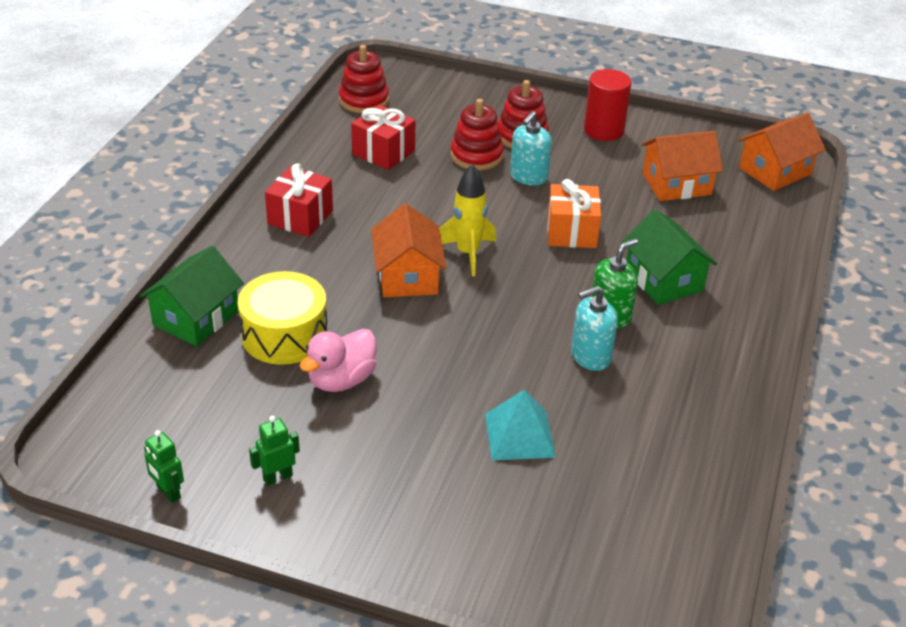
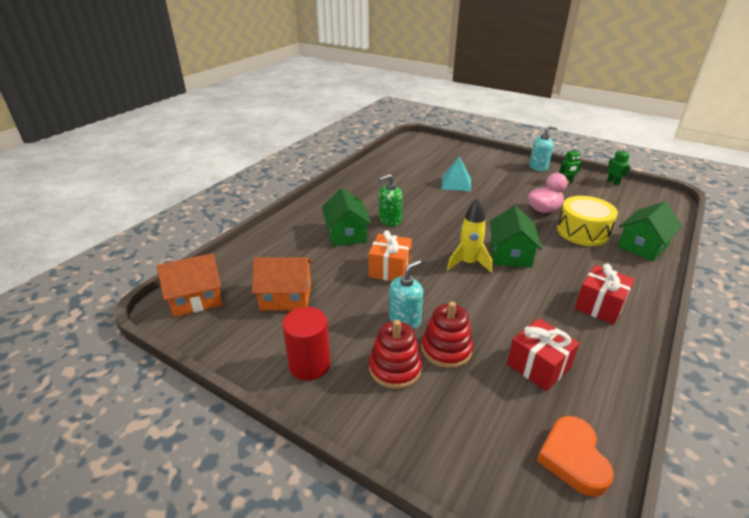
camera: 165 degrees left, 5 degrees down
red stacking toy [339,45,389,113] -> orange heart [537,416,614,497]
orange house [371,204,447,297] -> green house [489,206,542,267]
turquoise soap dispenser [571,285,618,371] -> turquoise soap dispenser moved to [529,126,558,171]

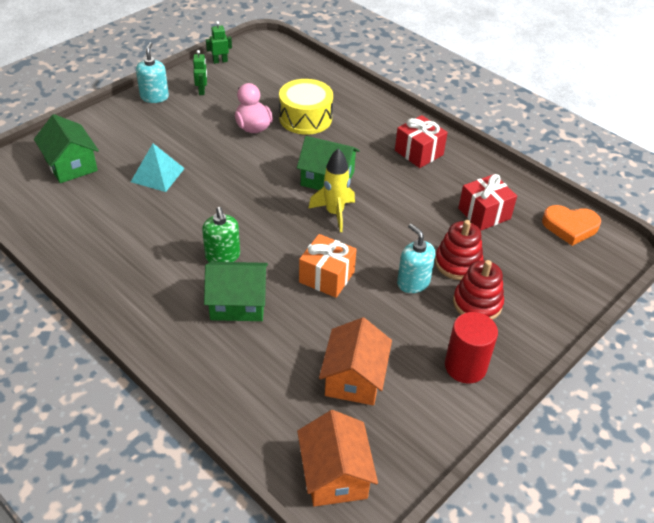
camera: 80 degrees left, 10 degrees up
green house [617,202,682,261] -> green house moved to [34,114,99,183]

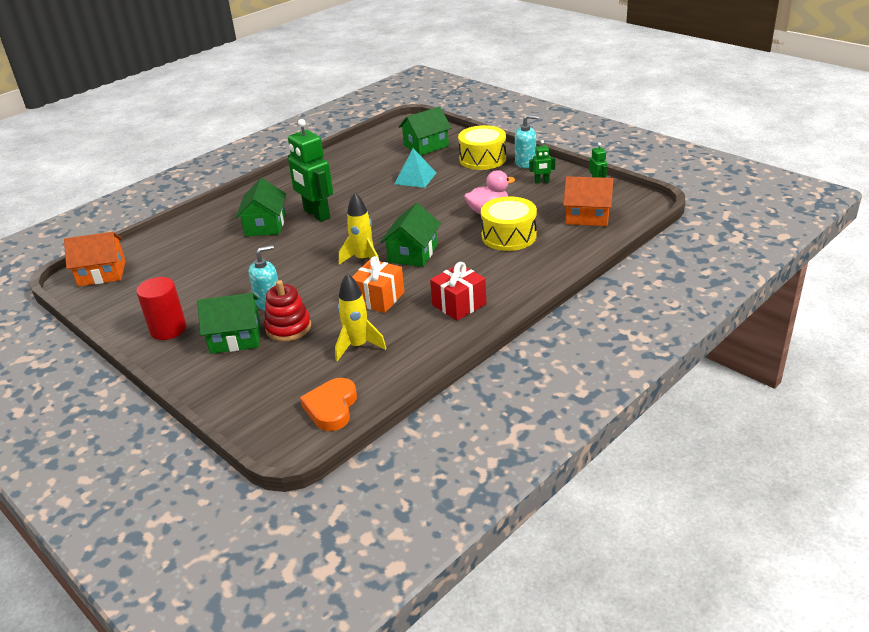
camera: 95 degrees right, 10 degrees down
green soap dispenser [202,207,240,262] -> green robot [288,119,333,222]
orange gift [299,234,357,298] -> orange gift moved to [352,256,404,313]
orange house [319,317,392,405] -> orange house moved to [563,176,613,226]
red stacking toy [453,260,504,320] -> green house [197,293,260,354]
red gift [458,174,517,231] -> yellow rocket [335,273,387,361]
none -> yellow drum [458,125,506,170]

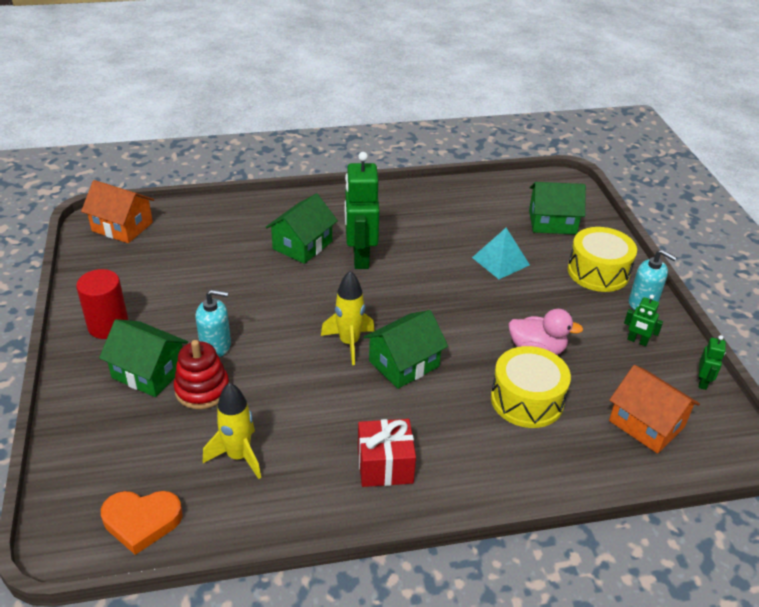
camera: 30 degrees right, 5 degrees up
orange heart [300,378,357,431] -> orange heart turned 135 degrees counterclockwise [101,491,183,555]
orange gift [352,256,404,313] -> none

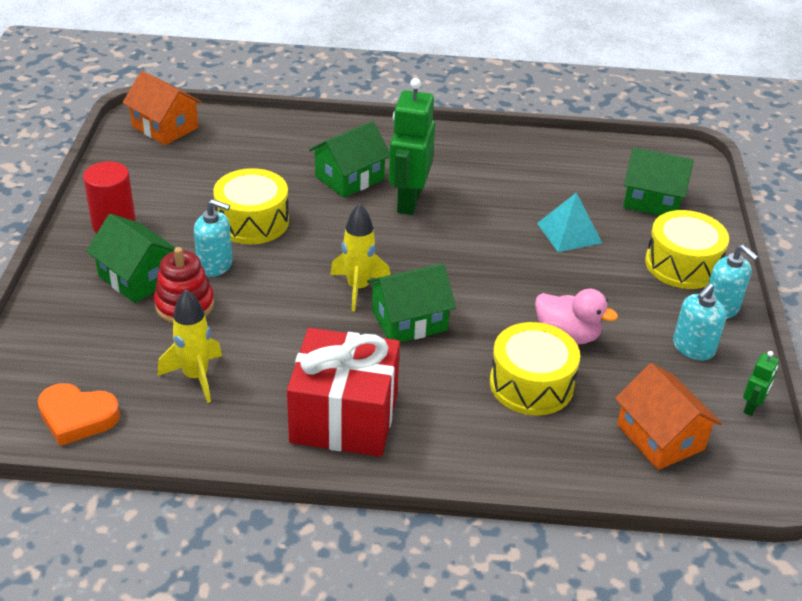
camera: 15 degrees right, 0 degrees up
red gift [358,419,416,487] -> red gift [287,328,400,457], size x1.64
green robot [624,295,663,346] -> turquoise soap dispenser [673,283,727,360]
none -> yellow drum [213,168,289,244]

